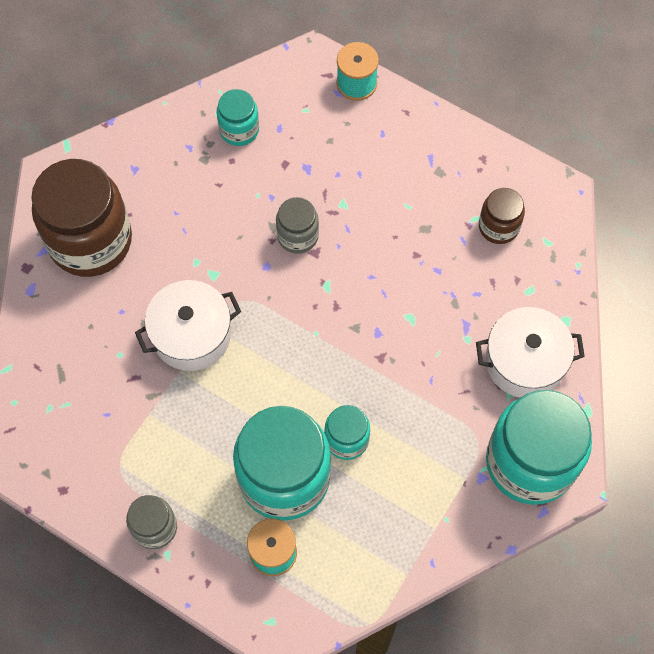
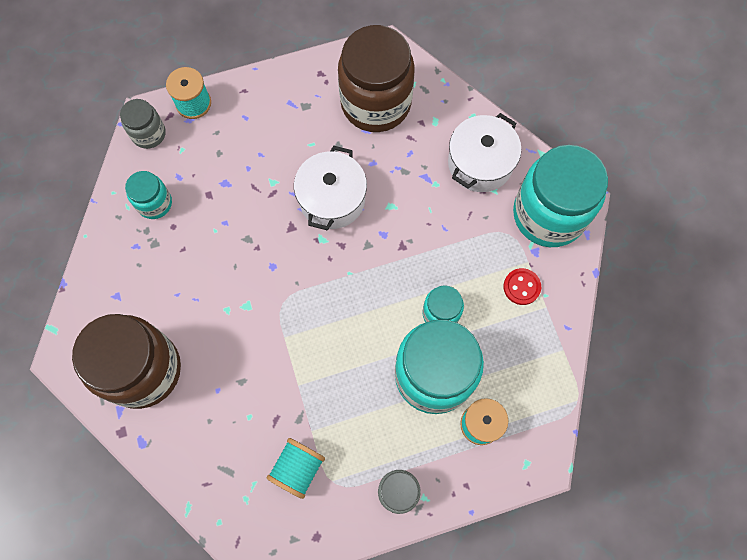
camera: 50 degrees left, 5 degrees up
white pot [135,280,241,371] -> white pot moved to [294,146,367,231]
grey jar [276,197,319,254] -> grey jar moved to [120,99,165,149]
brown jar [479,188,525,244] -> brown jar [338,25,415,132], size x2.04
none -> turquoise spool [267,438,325,499]
none -> red button [503,268,541,305]

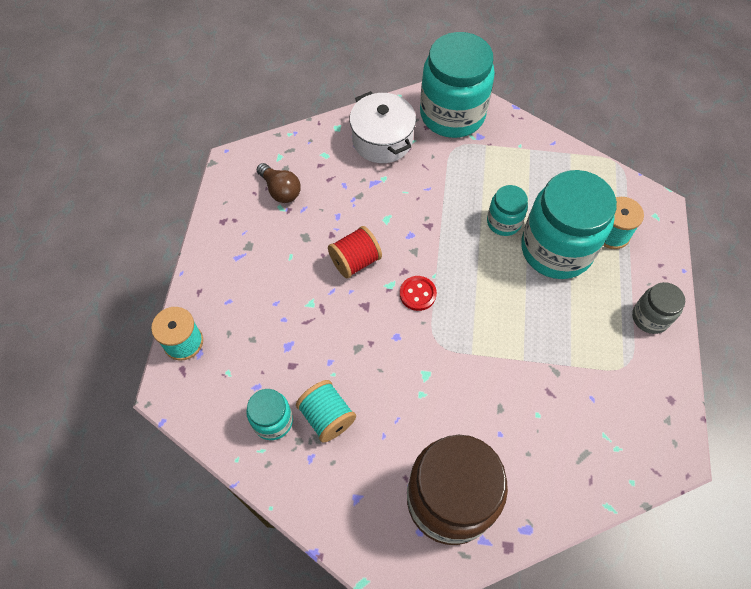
camera: 65 degrees left, 10 degrees down
grey jar [120,99,165,149] -> none
turquoise spool [267,438,325,499] -> turquoise spool moved to [296,380,356,443]
white pot [294,146,367,231] -> red spool [328,226,382,278]
brown jar [338,25,415,132] -> brown light bulb [257,163,301,203]
red button [503,268,541,305] -> red button moved to [400,276,437,311]

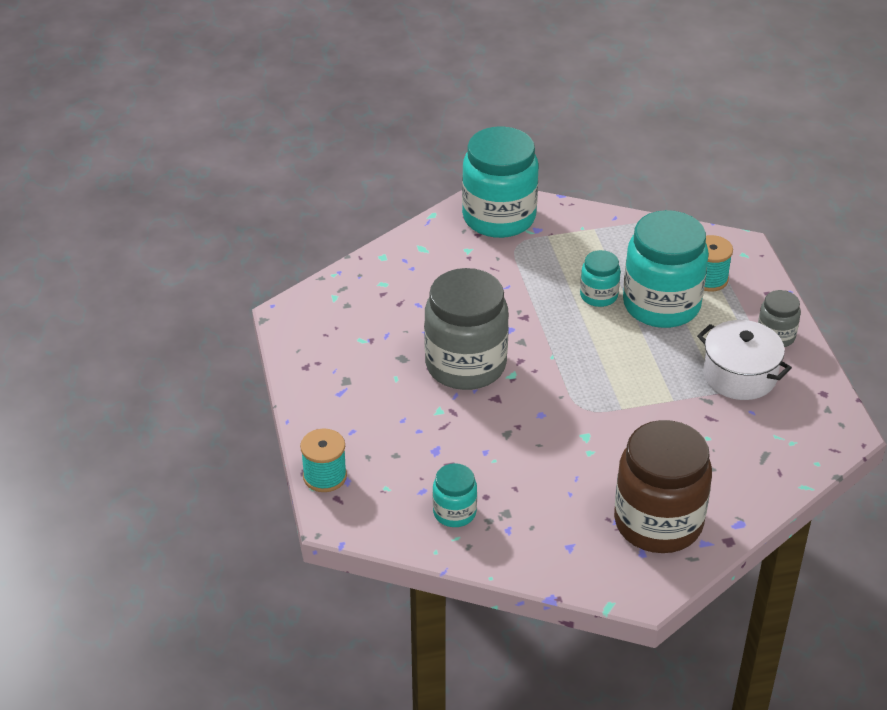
camera: 20 degrees left, 20 degrees down
brown light bulb [257,163,301,203] -> none
turquoise spool [296,380,356,443] -> none
red spool [328,226,382,278] -> grey jar [424,268,509,390]
white pot [350,91,416,163] -> white pot moved to [697,320,792,400]
red button [400,276,437,311] -> none

